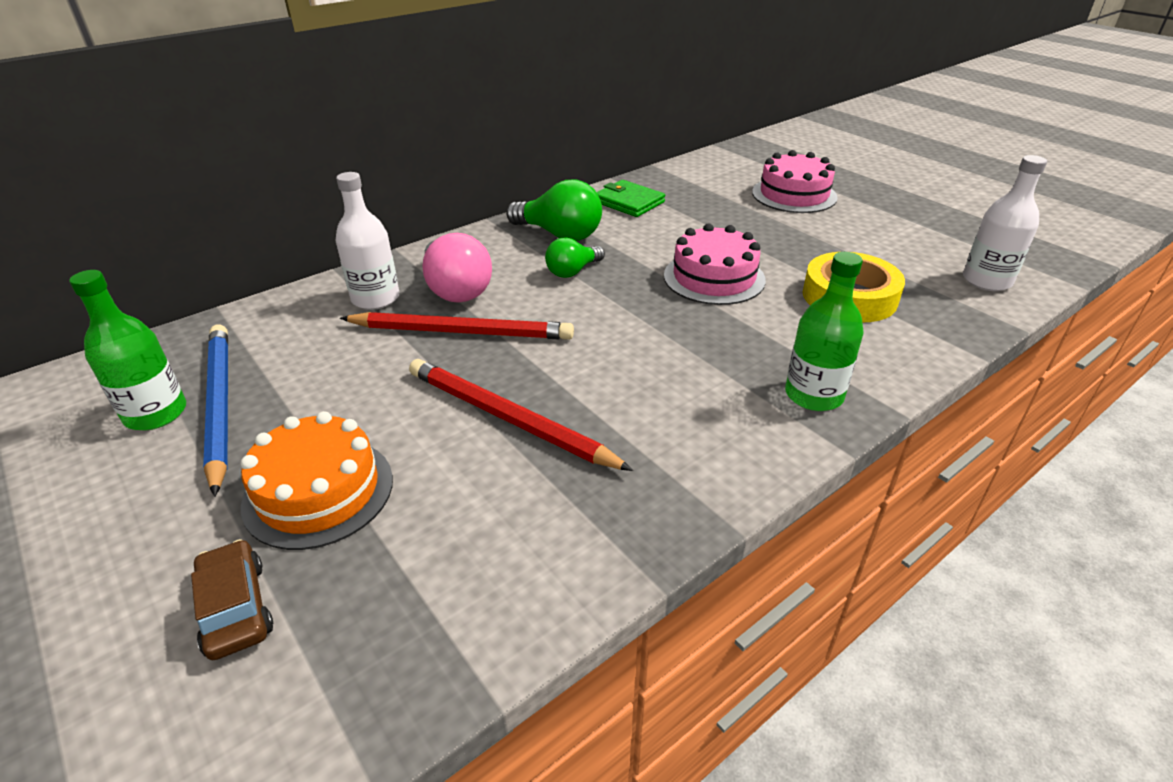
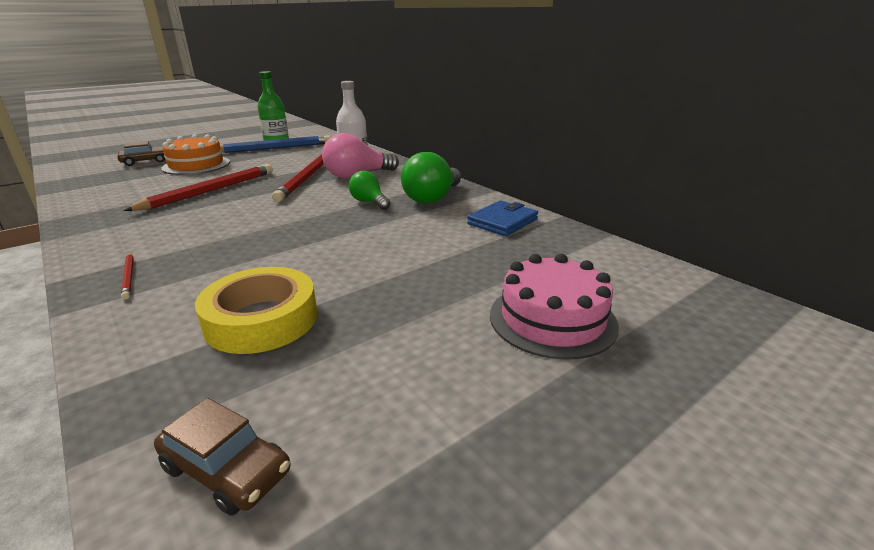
camera: 90 degrees right, 10 degrees down
green wallet [597,180,665,217] -> blue wallet [467,201,538,236]
pink cake [664,223,766,305] -> none
green bottle [785,252,864,411] -> red pencil [121,252,134,300]
white bottle [963,155,1047,291] -> brown car [154,398,290,516]

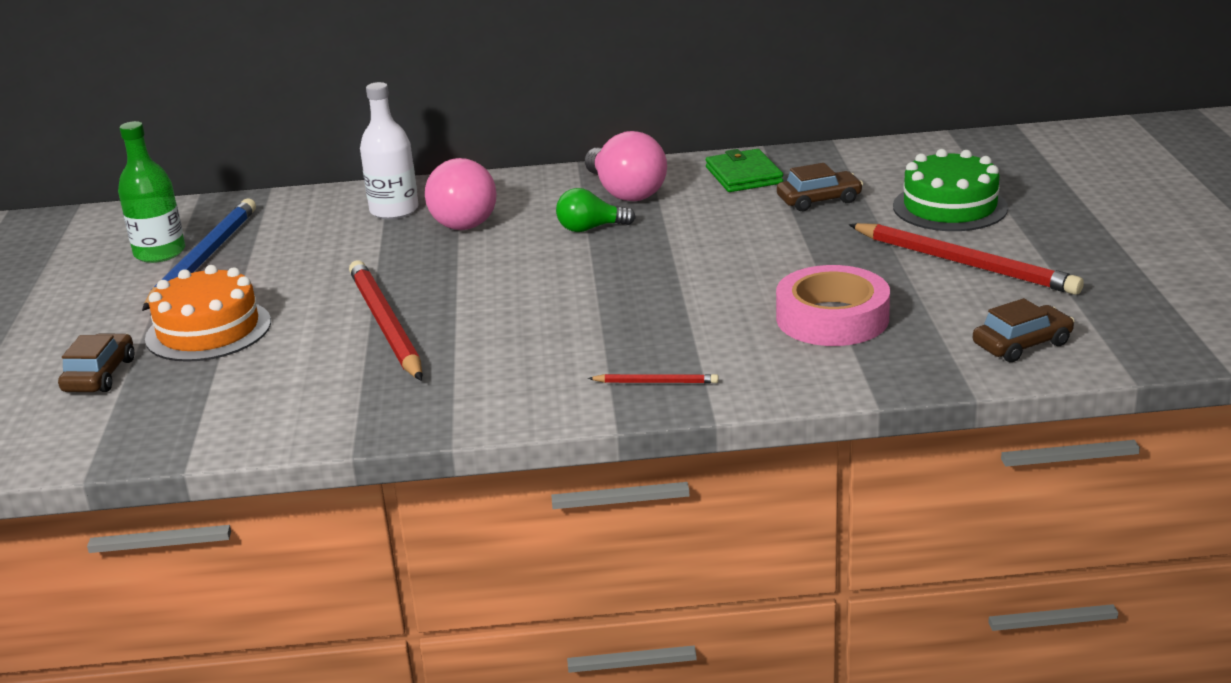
camera: 55 degrees left, 0 degrees up
yellow tape [195,267,317,354] -> pink tape [776,265,890,346]
red pencil [272,154,324,202] -> red pencil moved to [849,223,1084,295]
green light bulb [401,152,461,204] -> pink light bulb [585,131,667,201]
blue wallet [467,201,538,236] -> green wallet [706,149,783,192]
pink cake [490,254,619,360] -> green cake [893,149,1008,231]
none -> brown car [777,163,863,211]

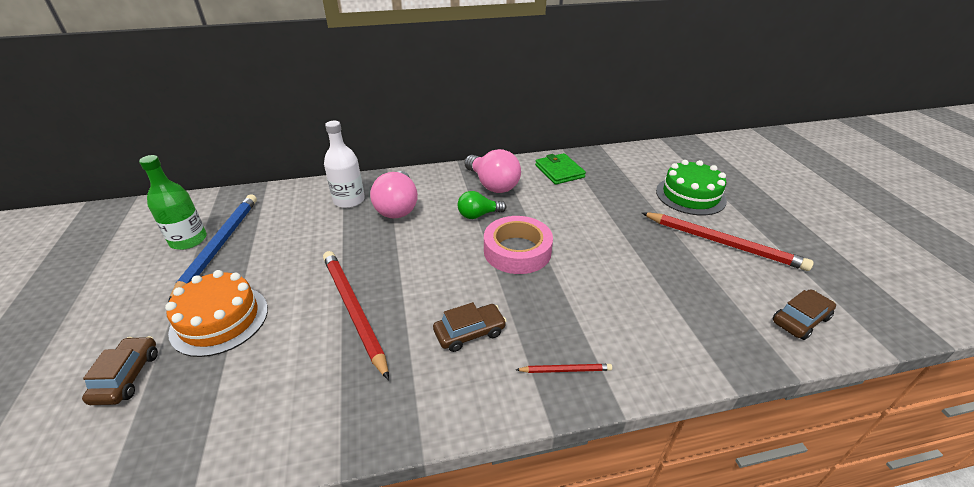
camera: 10 degrees left, 10 degrees up
pink tape [776,265,890,346] -> pink tape moved to [484,216,553,274]
brown car [777,163,863,211] -> brown car moved to [433,302,506,352]

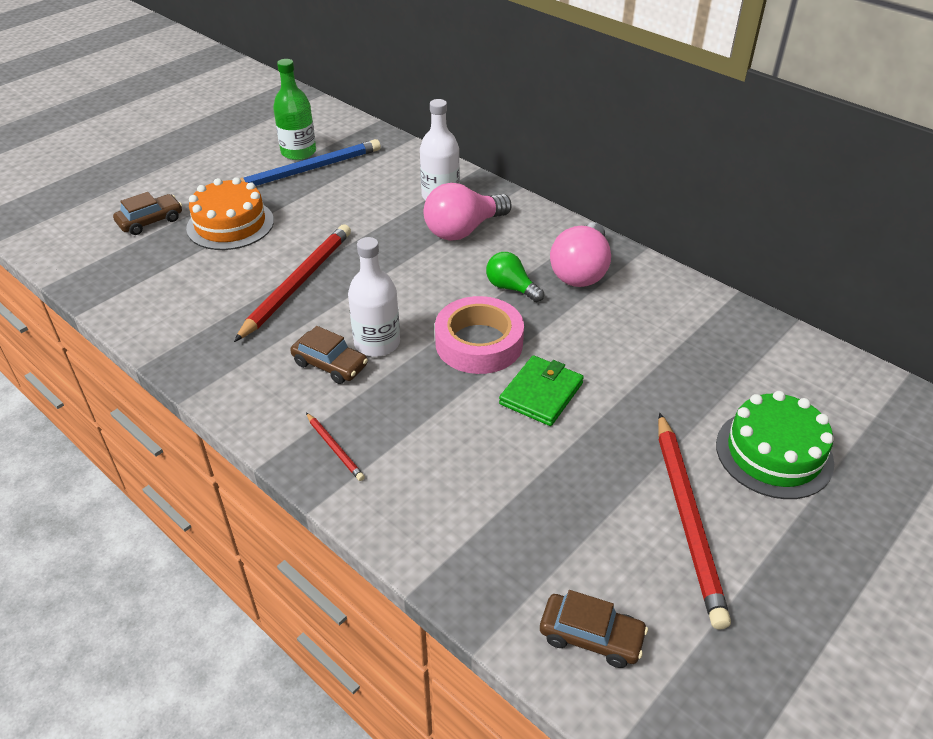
camera: 55 degrees right, 5 degrees up
green wallet [535,153,586,185] -> green wallet moved to [499,355,584,426]
none -> white bottle [348,237,400,357]

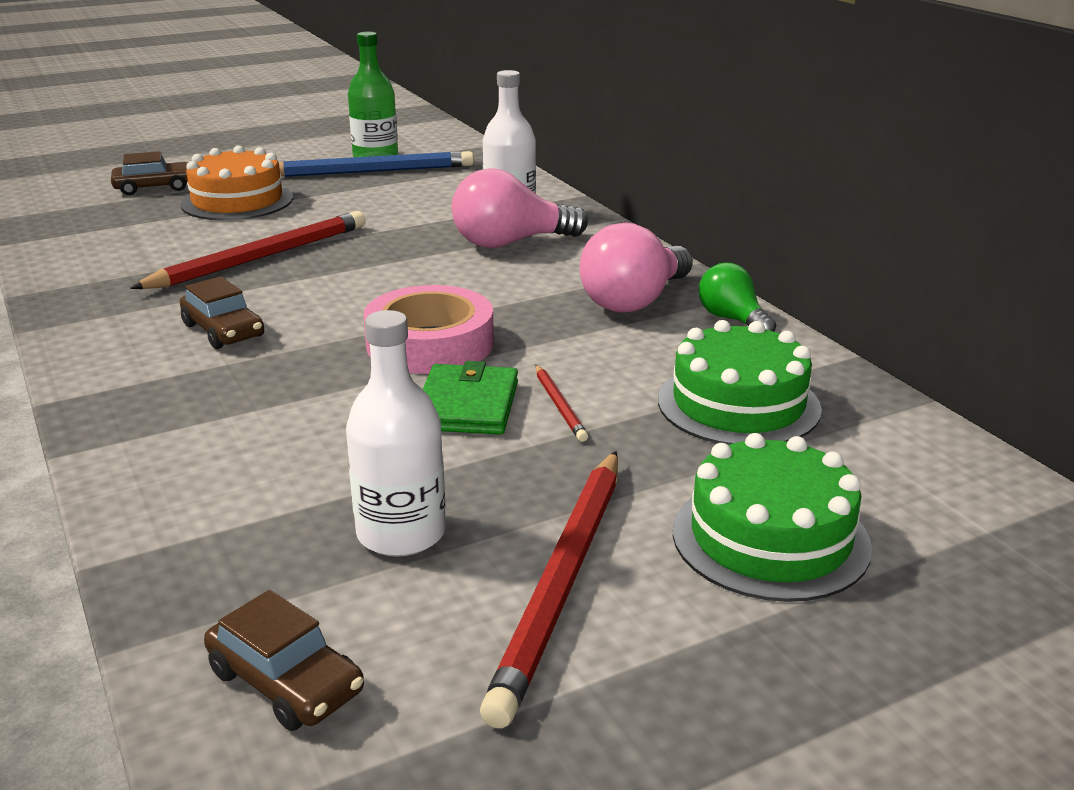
camera: 20 degrees right, 15 degrees down
red pencil [306,413,365,481] -> red pencil moved to [535,365,588,442]
white bottle [348,237,400,357] -> white bottle moved to [346,310,446,557]
green light bulb [486,252,544,302] -> green light bulb moved to [699,263,776,332]
green wallet [499,355,584,426] -> green wallet turned 45 degrees counterclockwise [423,361,518,435]
none -> green cake [658,320,822,445]

